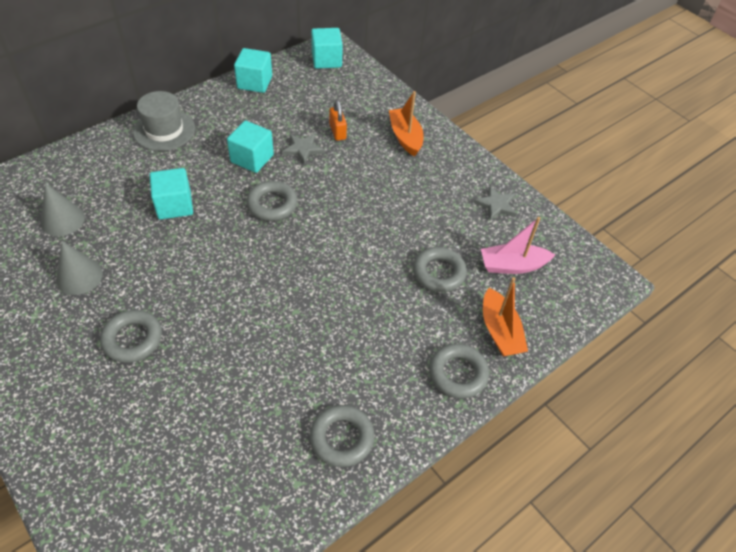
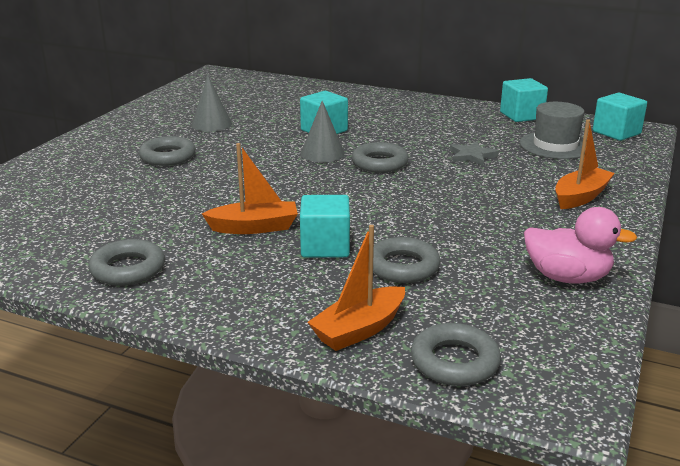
camera: 65 degrees right, 25 degrees down
grey cone [41,183,85,236] -> grey cone moved to [301,101,345,162]
grey hat [133,91,195,151] -> grey hat moved to [520,102,585,159]
turquoise cube [227,120,274,173] -> turquoise cube moved to [300,195,350,258]
orange padlock [329,100,347,141] -> none
grey ring [429,343,489,399] -> grey ring moved to [411,323,501,386]
grey star [474,186,517,220] -> pink duck [524,207,638,284]
pink boat [481,217,555,274] -> none
none -> orange boat [202,143,298,234]

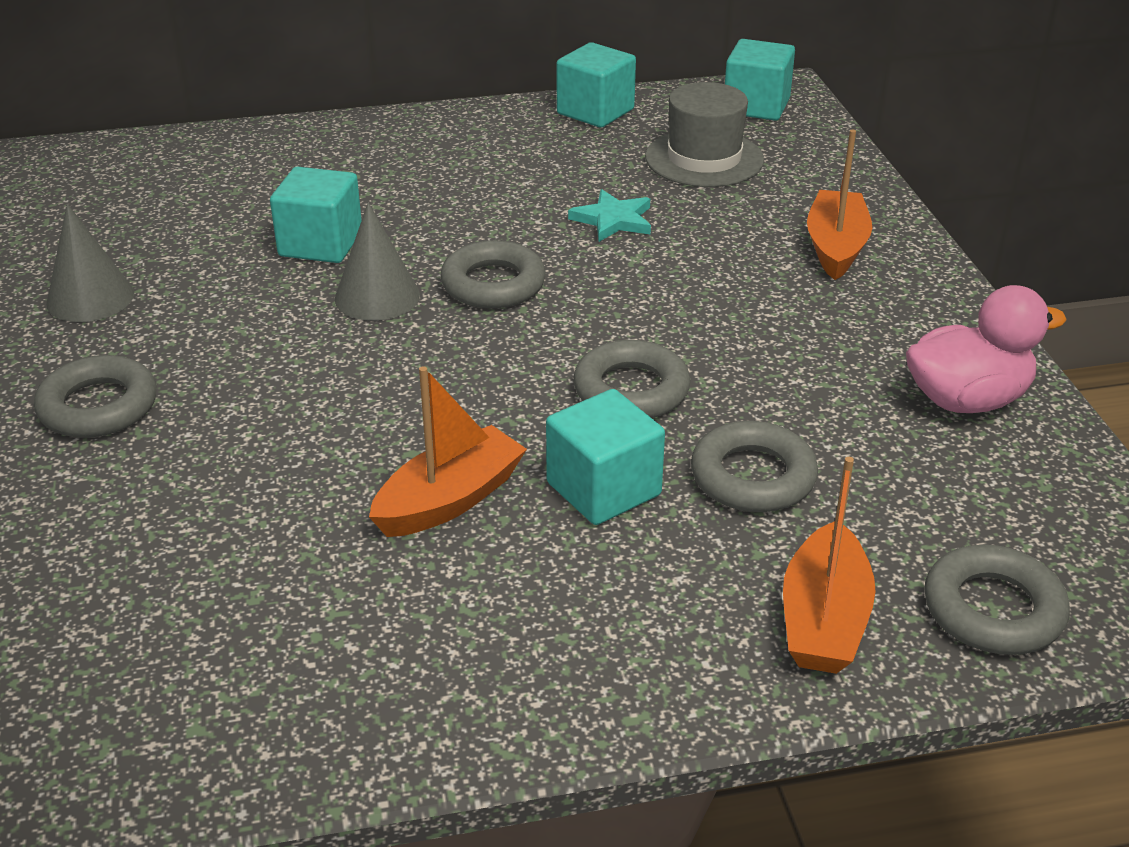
camera: 35 degrees left, 10 degrees up
grey ring [88,239,165,285] -> grey ring moved to [573,340,691,418]
grey star [450,141,499,166] -> turquoise star [568,189,651,242]

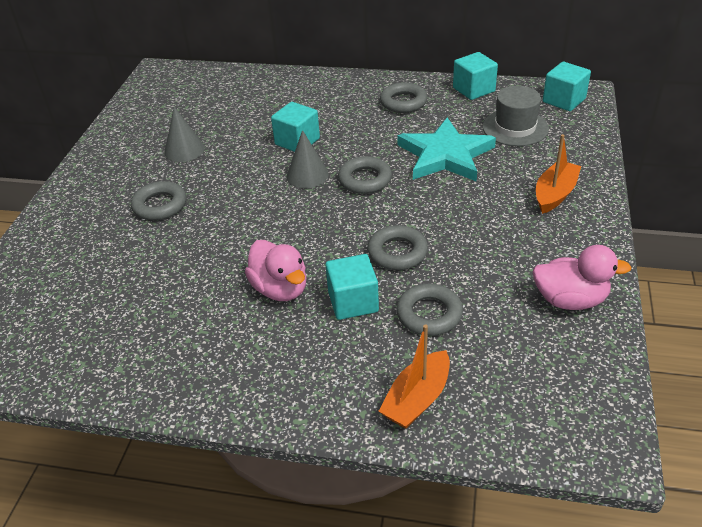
camera: 25 degrees right, 5 degrees up
orange boat [369,366,527,537] -> pink duck [245,240,307,301]
turquoise star [568,189,651,242] -> turquoise star [398,117,496,182], size x2.14
grey ring [924,545,1070,655] -> grey ring moved to [380,82,427,113]

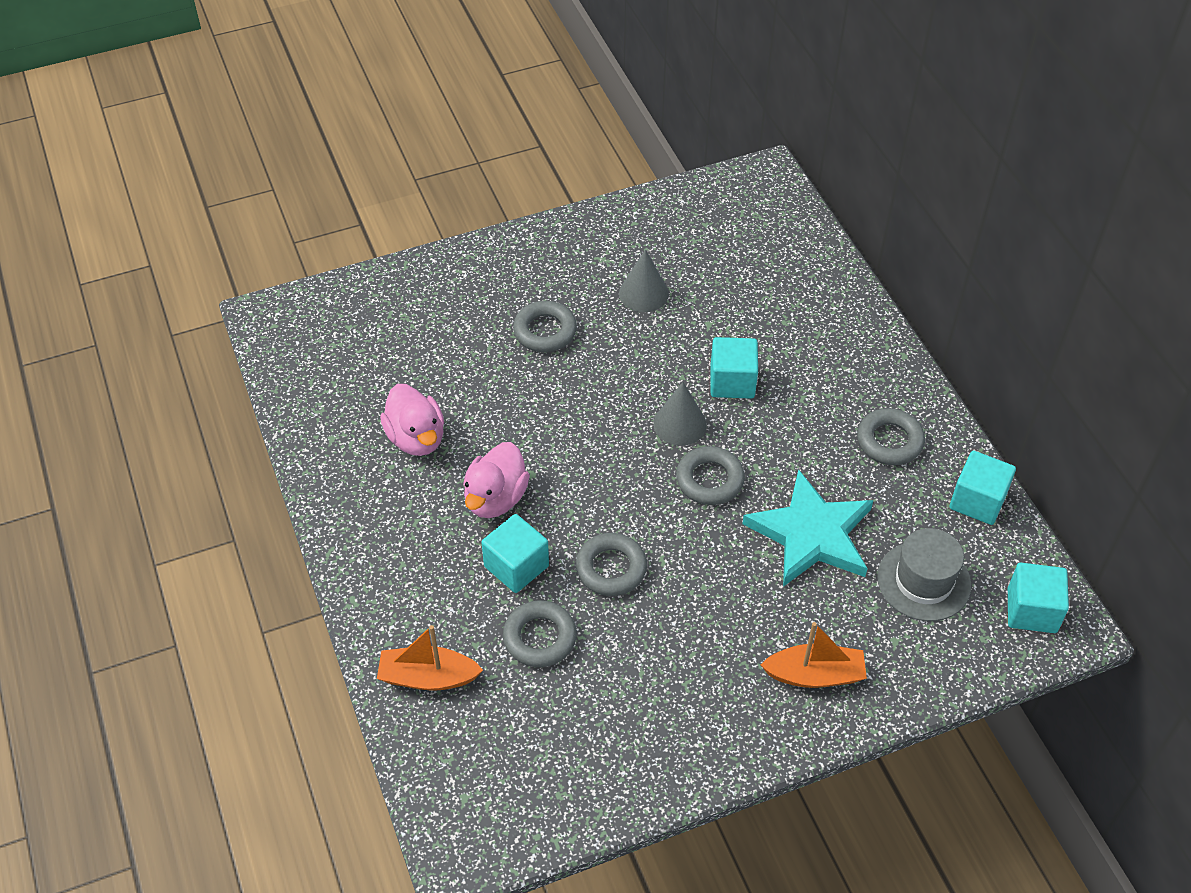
camera: 55 degrees right, 10 degrees up
pink duck [533,245,632,310] -> pink duck moved to [380,384,444,456]

